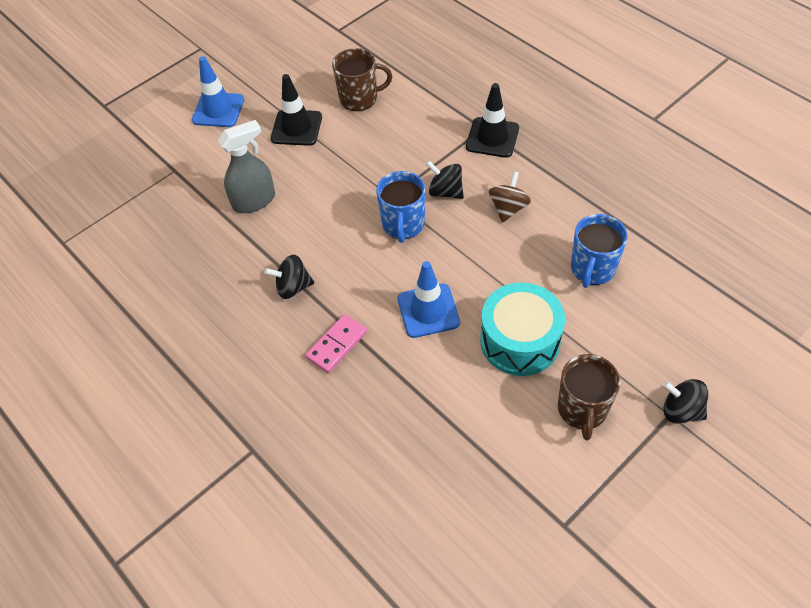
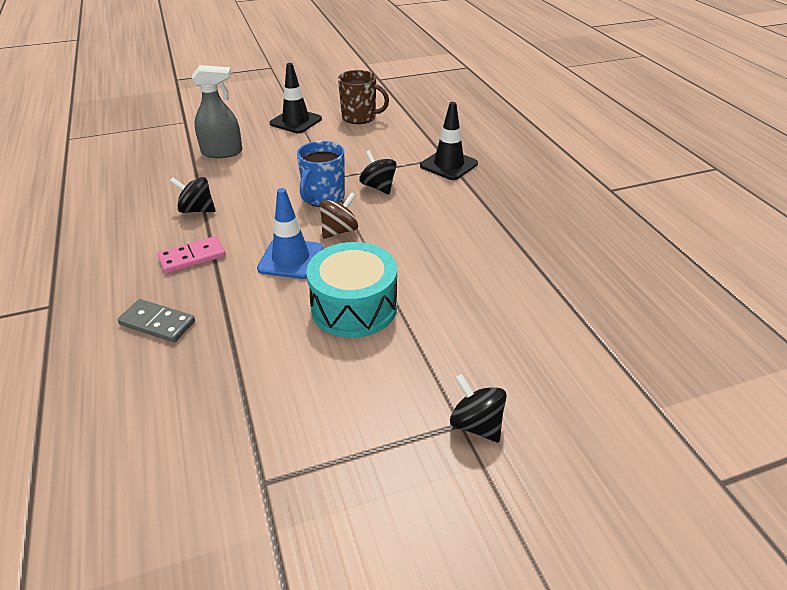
camera: 20 degrees right, 15 degrees down
blue traffic cone [192,56,244,127] -> none
brown spinning top [489,171,531,223] -> brown spinning top moved to [319,192,358,239]
brown mug [558,354,620,440] -> none
blue mug [571,214,628,288] -> none
none -> grey domino [118,299,195,342]

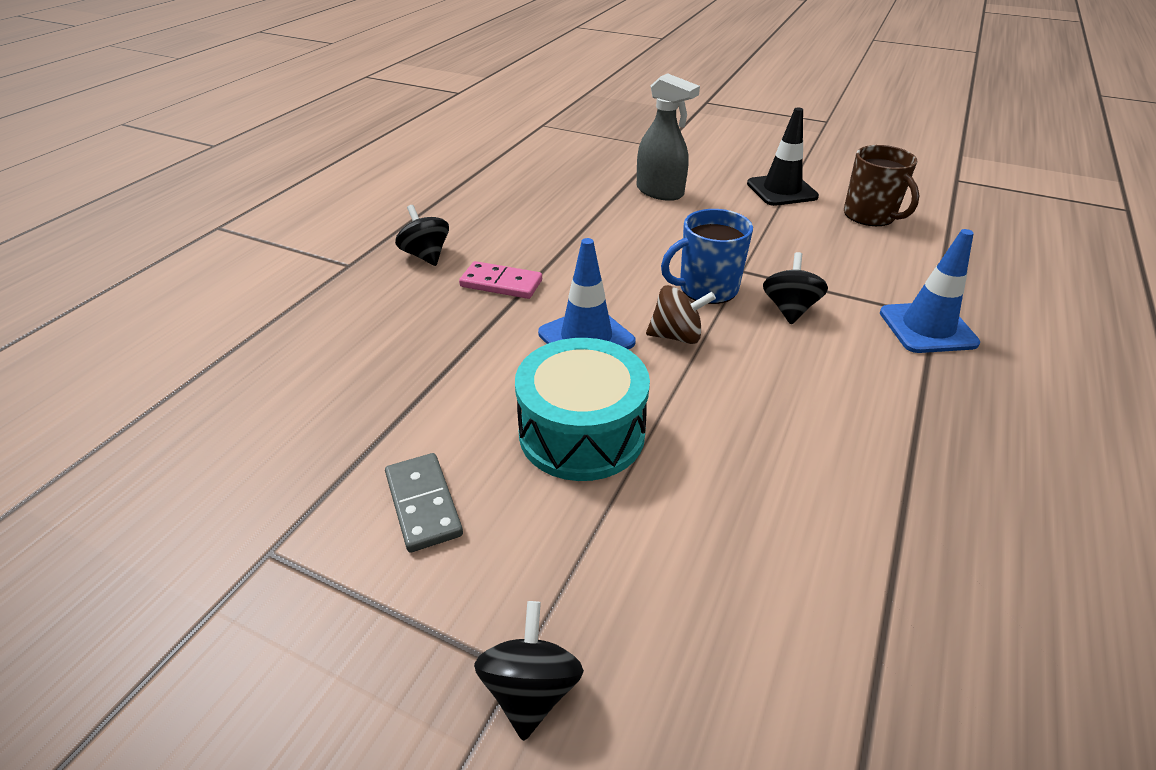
camera: 45 degrees right, 0 degrees up
grey domino [118,299,195,342] -> grey domino moved to [385,453,463,553]
black spinning top [170,177,216,213] -> black spinning top moved to [395,205,449,266]
black traffic cone [420,102,478,180] -> blue traffic cone [880,229,980,353]

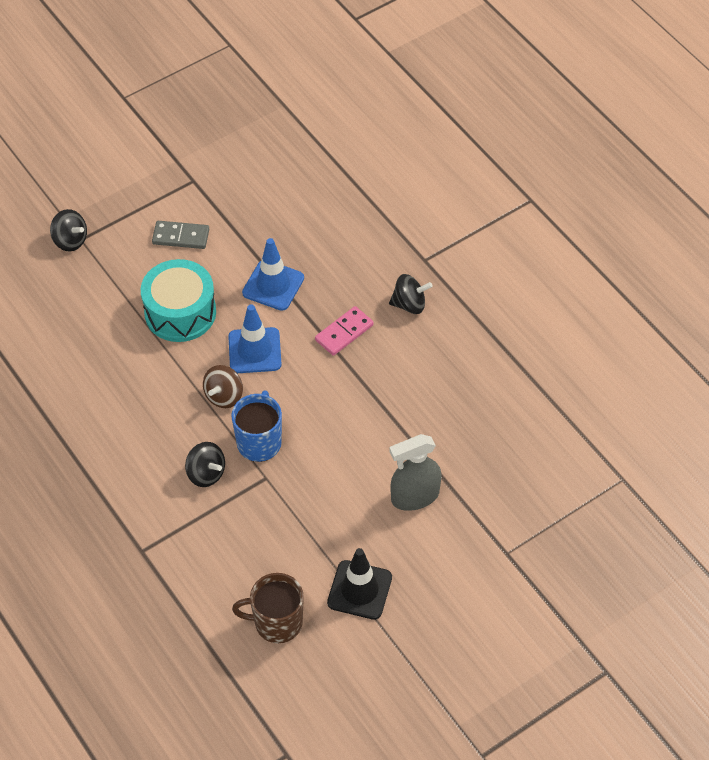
camera: 120 degrees right, 15 degrees up
blue traffic cone [880,229,980,353] -> blue traffic cone moved to [242,238,304,311]

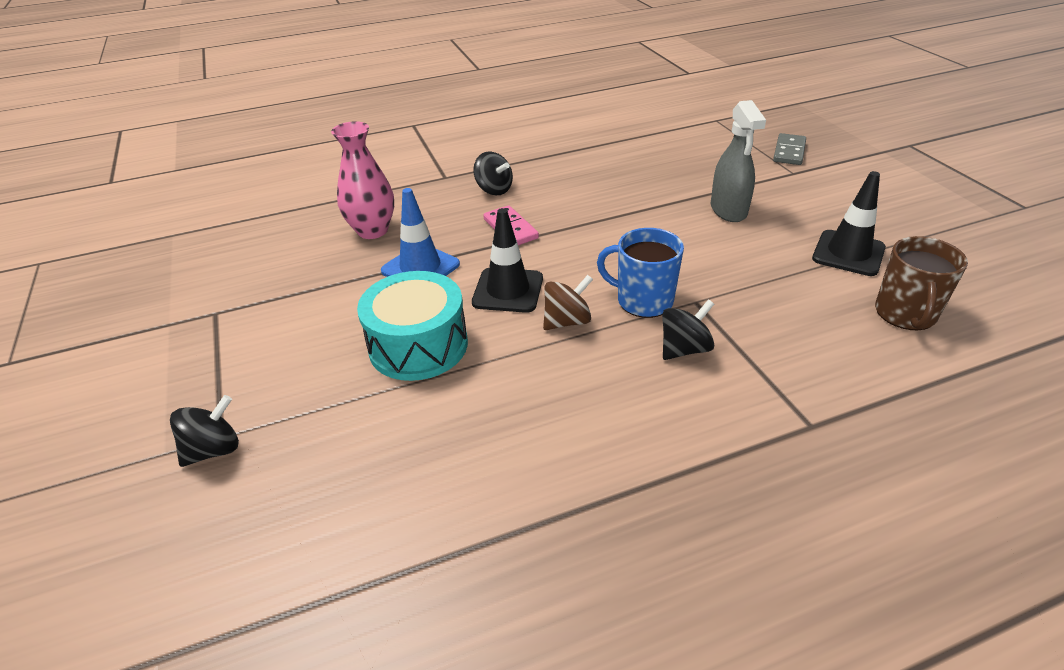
camera: 75 degrees left, 15 degrees down
grey domino [152,221,209,249] -> grey domino moved to [773,133,806,165]
brown spinning top [203,365,243,408] -> brown spinning top turned 75 degrees counterclockwise [543,275,593,330]
blue traffic cone [228,304,282,373] -> black traffic cone [472,208,543,313]
black spinning top [389,274,433,314] -> black spinning top turned 120 degrees clockwise [473,151,513,195]
none -> pink vase [331,121,394,239]

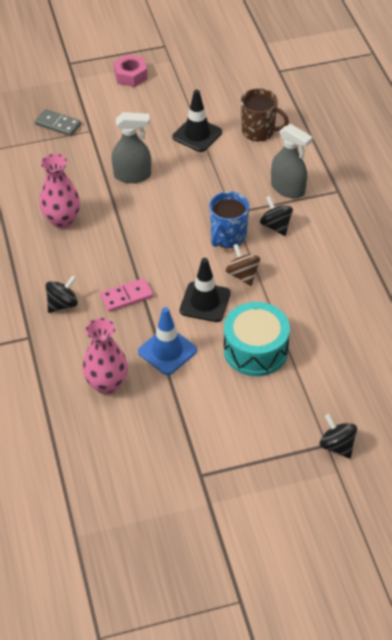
camera: 85 degrees left, 10 degrees up
none -> pink vase [39,154,80,229]
none -> pink nut [113,55,148,87]
none -> grey spray bottle [271,124,313,198]

